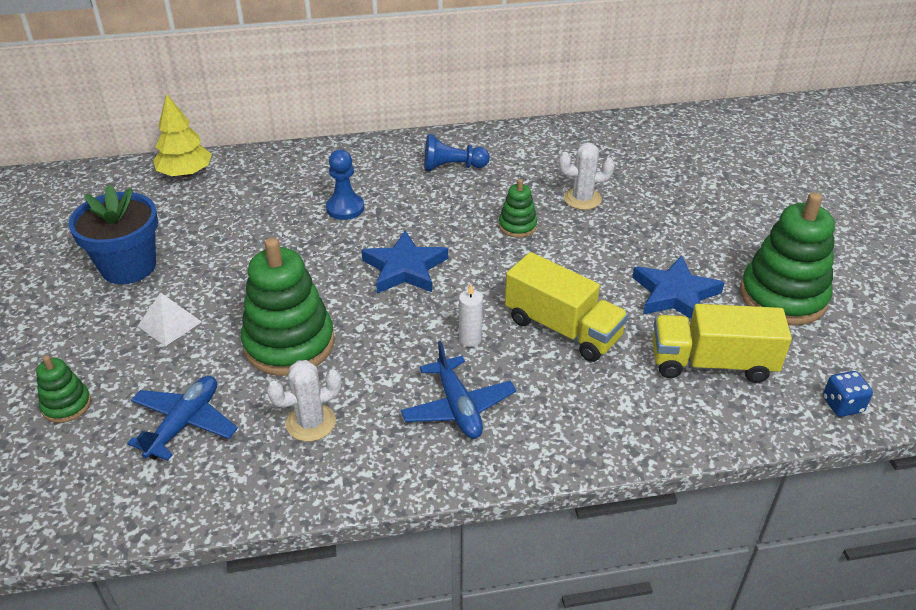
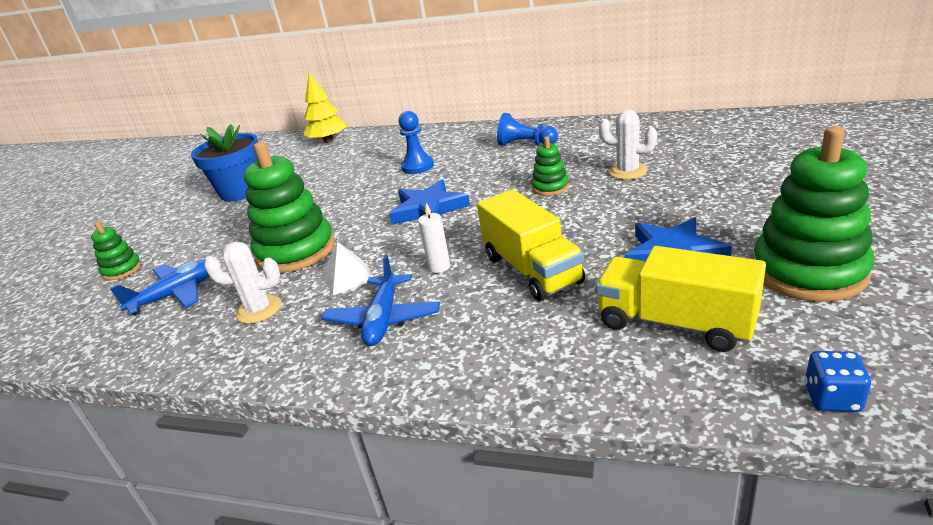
camera: 30 degrees right, 10 degrees down
white pyramid [138,292,202,346] -> white pyramid moved to [321,242,374,295]

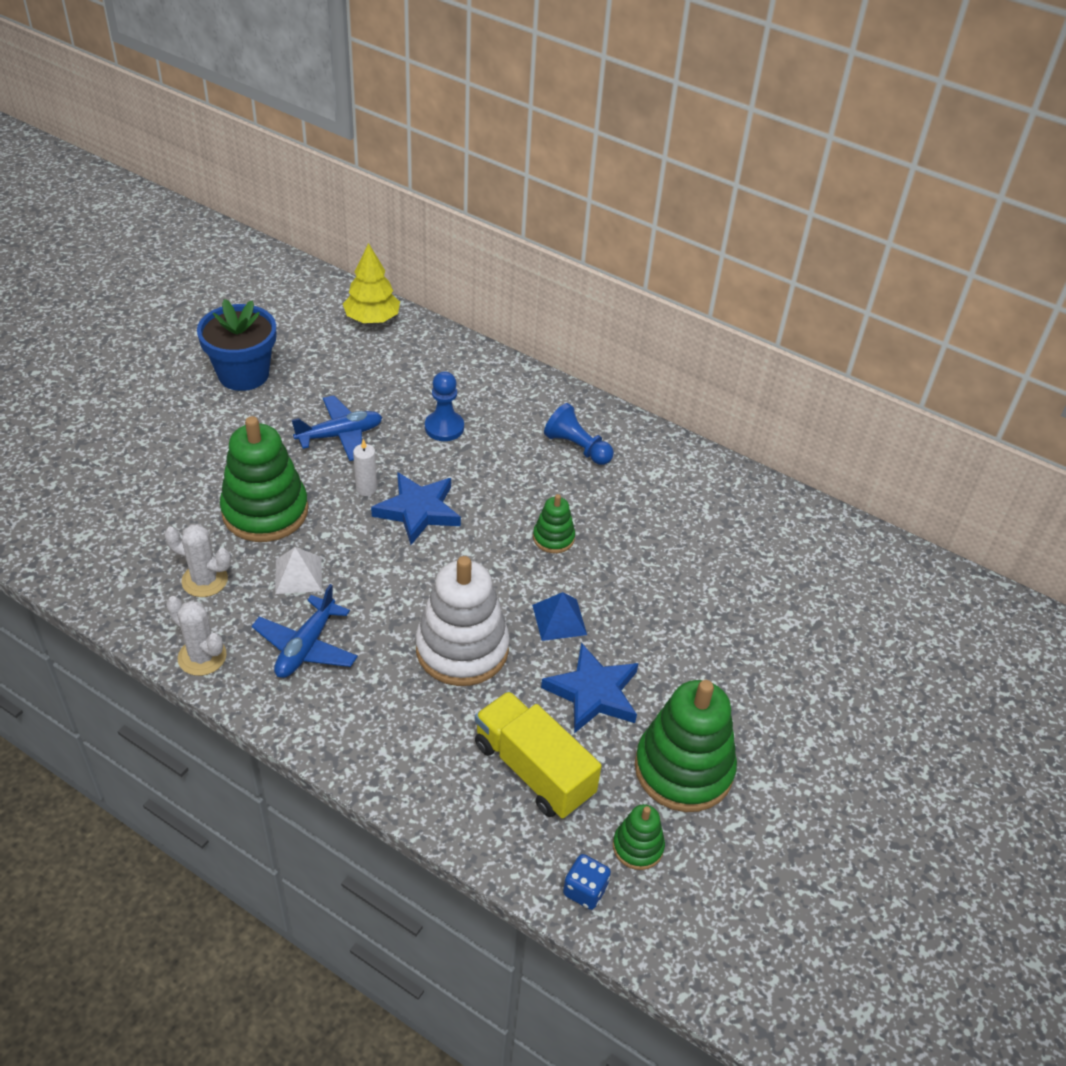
camera: 10 degrees right, 15 degrees up
green stacking toy [91,222,142,281] -> green stacking toy moved to [613,804,665,870]
blue plane [109,260,209,315] -> blue plane moved to [292,395,382,461]
white candle [418,203,450,273] -> white candle moved to [353,439,377,496]
yellow truck [477,189,585,301] -> white stacking toy [416,556,510,686]
white cactus [599,109,657,180] -> white cactus moved to [166,596,227,676]
none -> blue pyramid [532,592,587,641]

